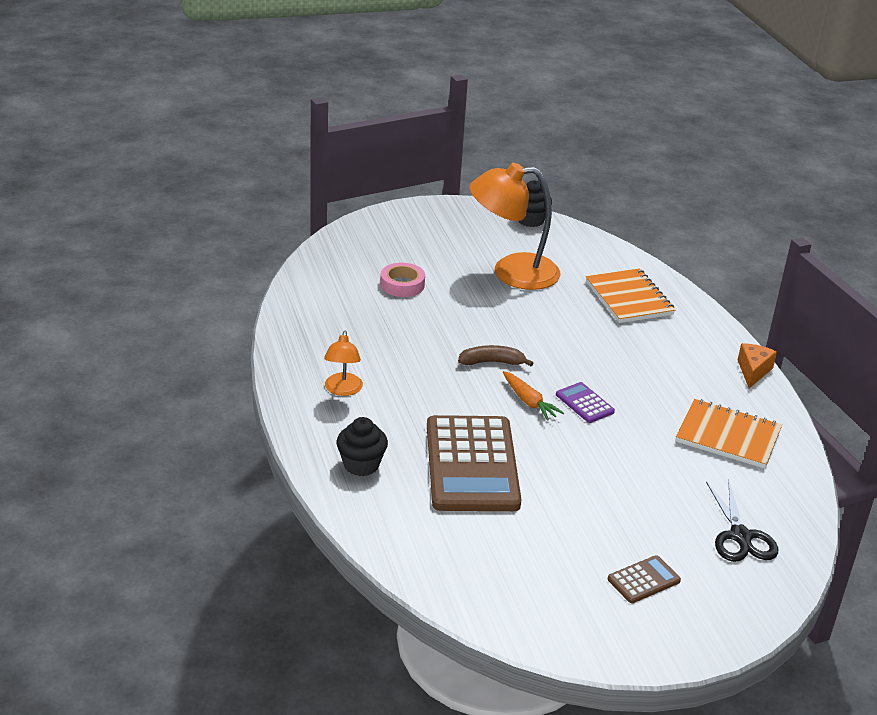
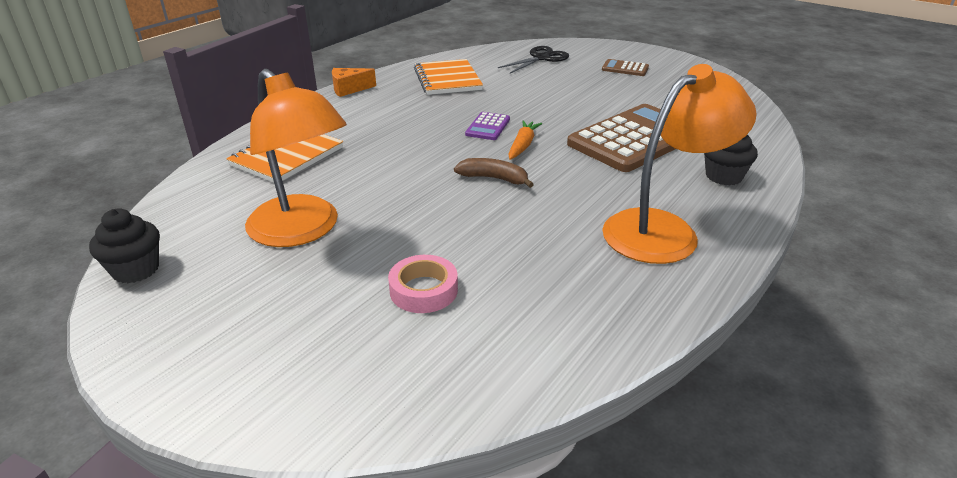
camera: 125 degrees left, 0 degrees up
orange lamp [324,331,363,396] -> orange lamp [602,64,756,264], size x2.00
brown banana [458,345,533,366] -> brown banana turned 150 degrees clockwise [454,158,534,188]

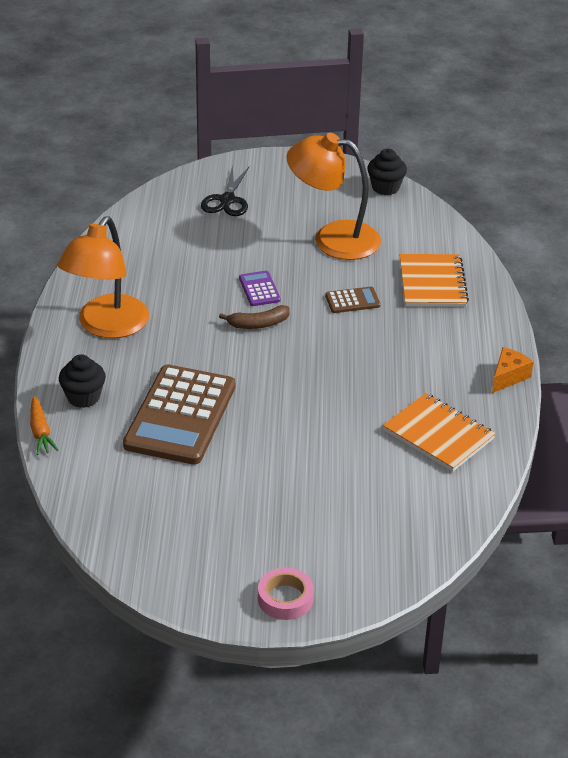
camera: 145 degrees right, 5 degrees up
pink tape [388,255,458,313] -> pink tape moved to [258,568,314,620]
purple calculator [465,112,510,140] -> purple calculator moved to [239,271,281,306]
black scissors [498,46,569,73] -> black scissors moved to [201,165,250,216]
orange carrot [508,120,542,160] -> orange carrot moved to [30,396,59,455]
brown calculator [602,59,649,76] -> brown calculator moved to [325,287,380,313]

